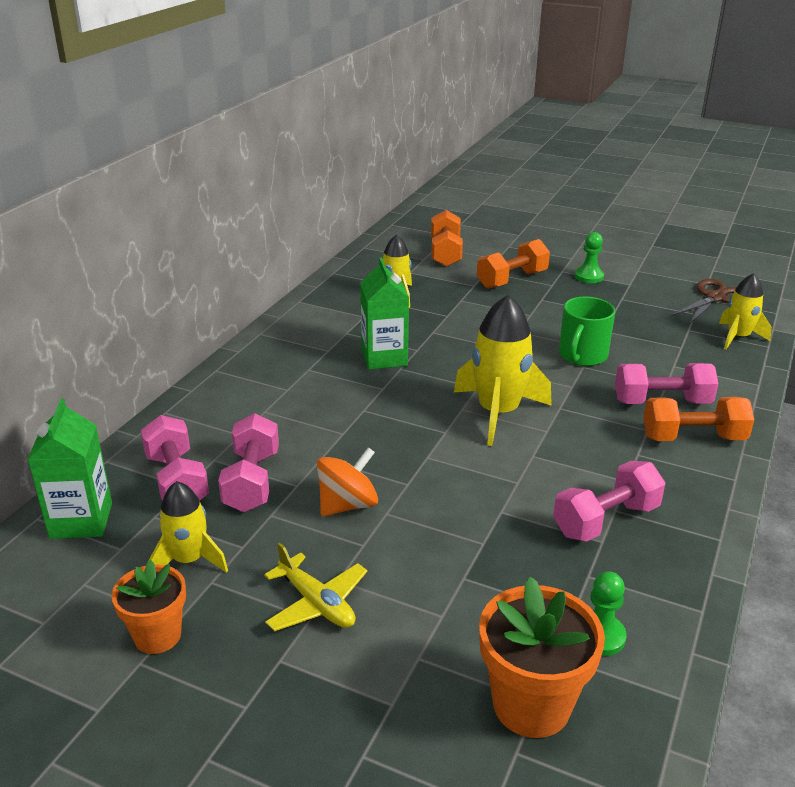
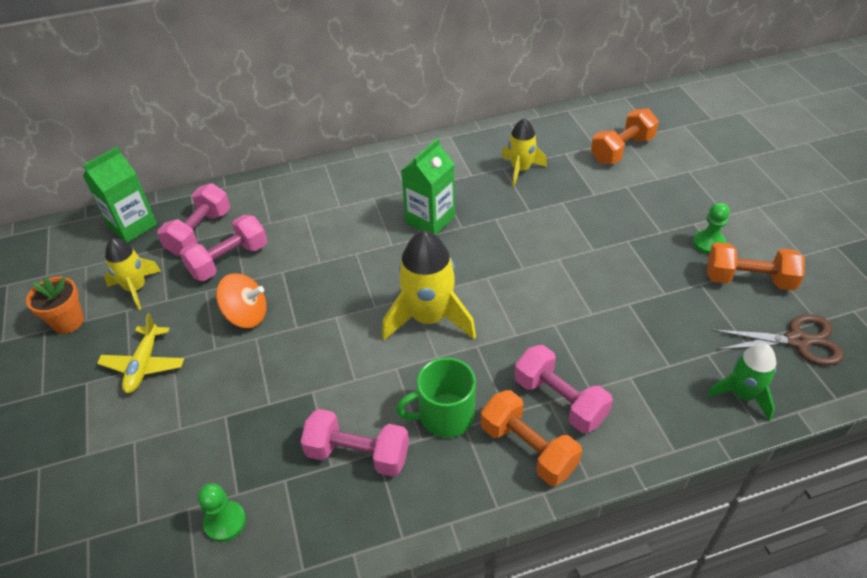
camera: 50 degrees right, 15 degrees up
orange dumbbell [477,239,550,289] -> orange dumbbell moved to [707,242,805,290]
orange flower pot [479,577,605,738] -> none
green mug [559,297,615,366] -> green mug moved to [396,357,476,438]
yellow rocket [719,273,772,349] -> green rocket [707,343,776,421]

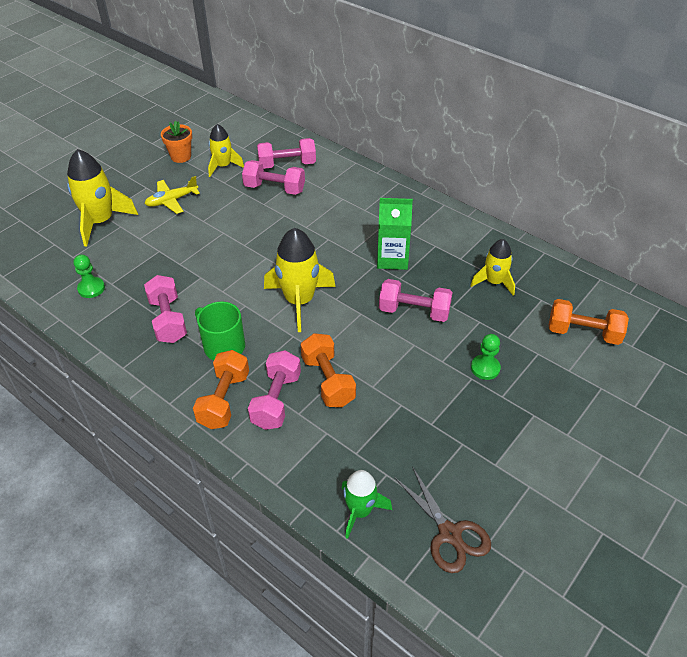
camera: 55 degrees right, 0 degrees up
green carton [83,146,157,243] -> none
orange spinning top [216,273,266,328] -> none
green pawn [693,202,730,255] -> green pawn moved to [471,334,501,380]
orange dumbbell [707,242,805,290] -> orange dumbbell moved to [301,333,356,407]
none -> yellow rocket [67,149,138,247]
none -> pink dumbbell [379,279,453,322]

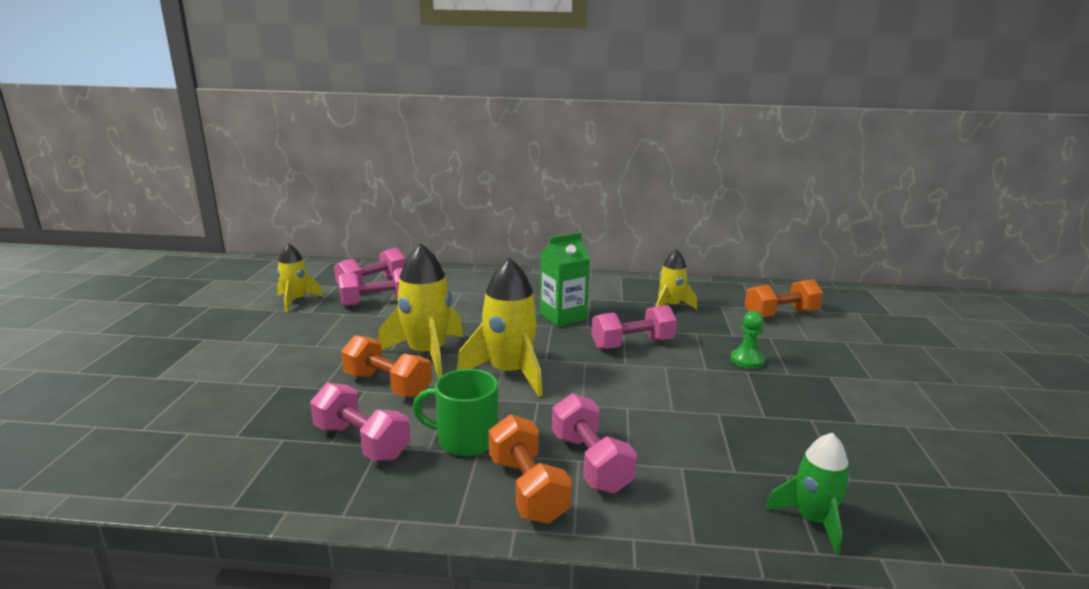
camera: 35 degrees left, 25 degrees down
yellow rocket [67,149,138,247] -> yellow rocket moved to [378,243,463,378]
green pawn [74,255,105,298] -> none
yellow plane [145,176,200,214] -> none
orange flower pot [161,121,192,163] -> none
orange dumbbell [301,333,356,407] -> orange dumbbell moved to [341,335,432,397]
brown scissors [394,466,491,573] -> none

